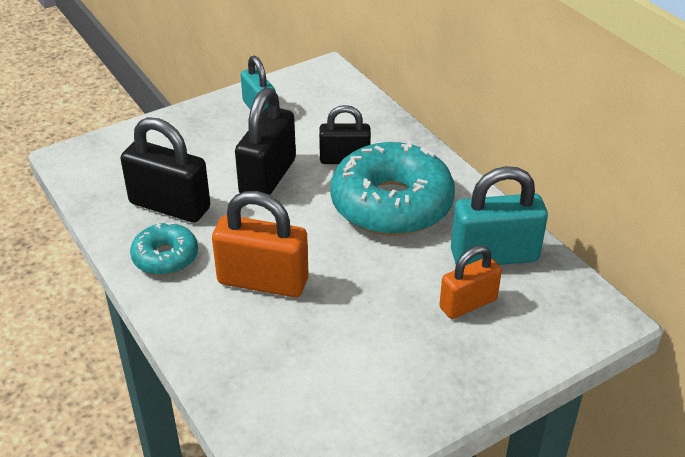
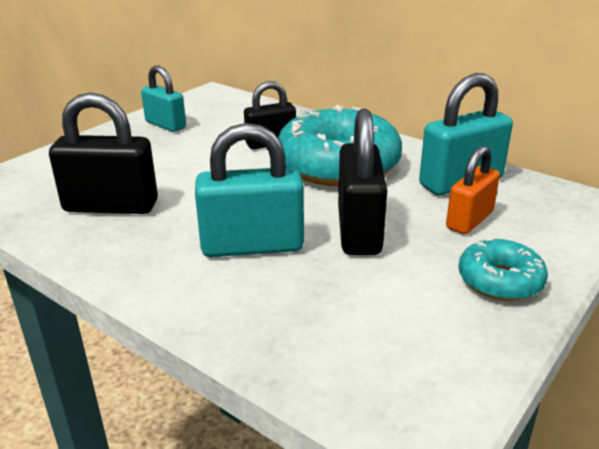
camera: 20 degrees left, 10 degrees down
turquoise donut [130,222,198,275] -> turquoise donut moved to [459,237,548,301]
orange padlock [212,191,309,297] -> turquoise padlock [195,123,304,257]
black padlock [235,88,296,195] -> black padlock moved to [338,109,387,255]

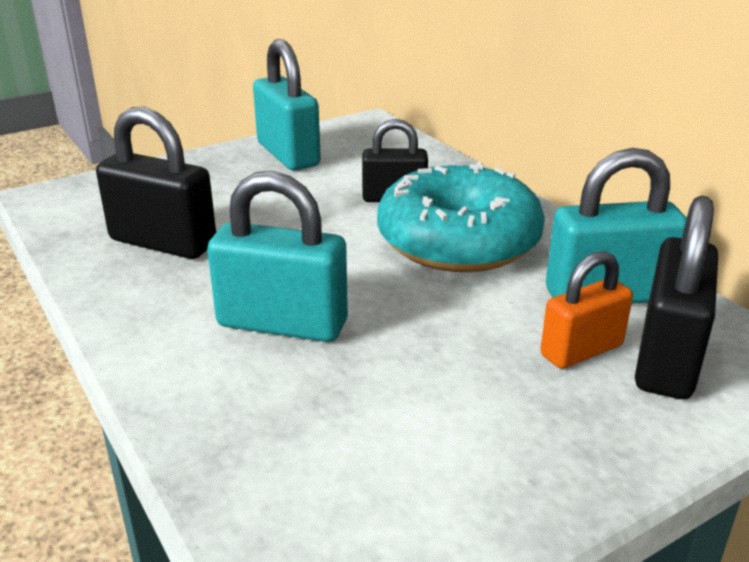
camera: 20 degrees right, 0 degrees up
turquoise padlock [141,66,186,132] -> turquoise padlock [253,39,321,170], size x1.54
black padlock [338,109,387,255] -> black padlock moved to [635,196,718,399]
turquoise donut [459,237,548,301] -> none

